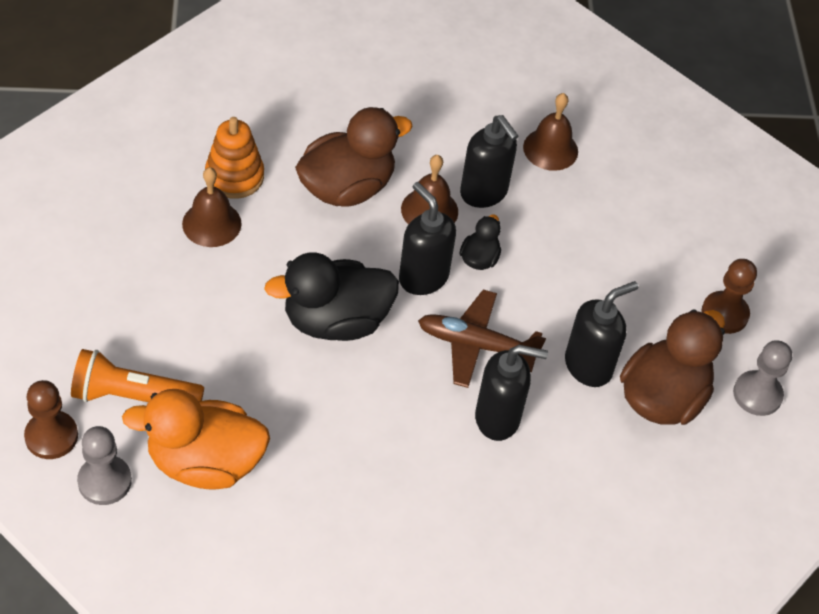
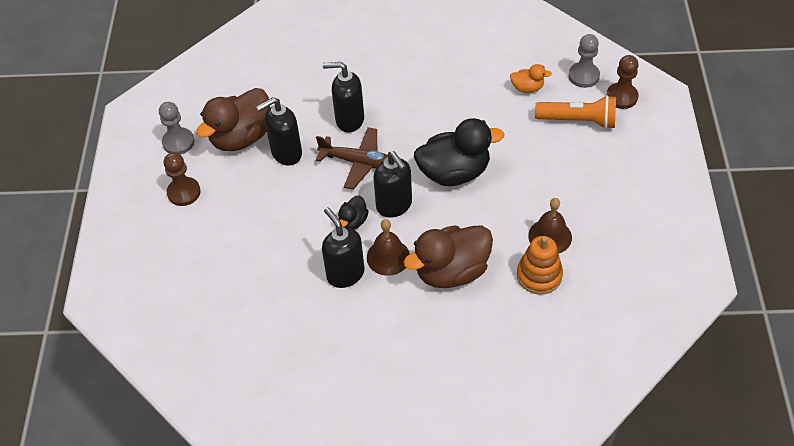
camera: 170 degrees left, 0 degrees up
orange duck [122,389,270,490] -> orange duck [510,64,552,93], size x0.48
brown bell [523,93,578,171] -> none

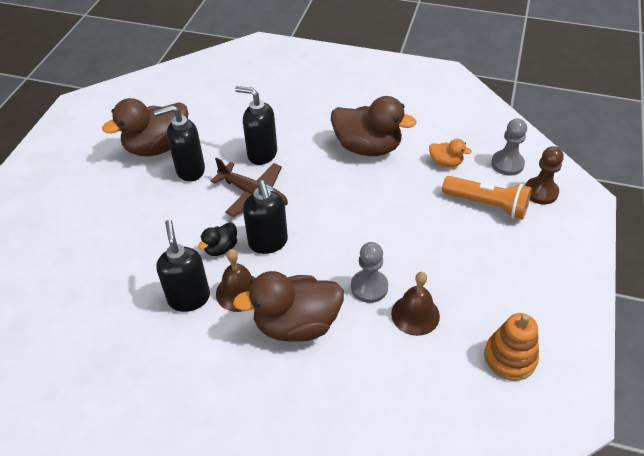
camera: 15 degrees right, 5 degrees down
grey pawn [159,102,195,154] -> grey pawn moved to [351,242,388,303]
brown pawn [164,152,201,206] -> none
black duck [414,118,504,186] -> none
orange stacking toy [517,236,563,295] -> orange stacking toy moved to [484,313,539,381]
none -> brown duck [331,96,417,156]

